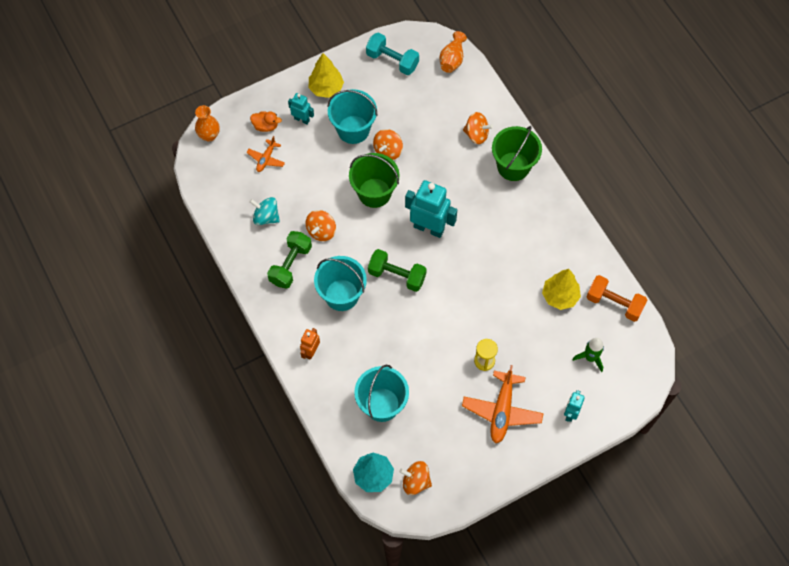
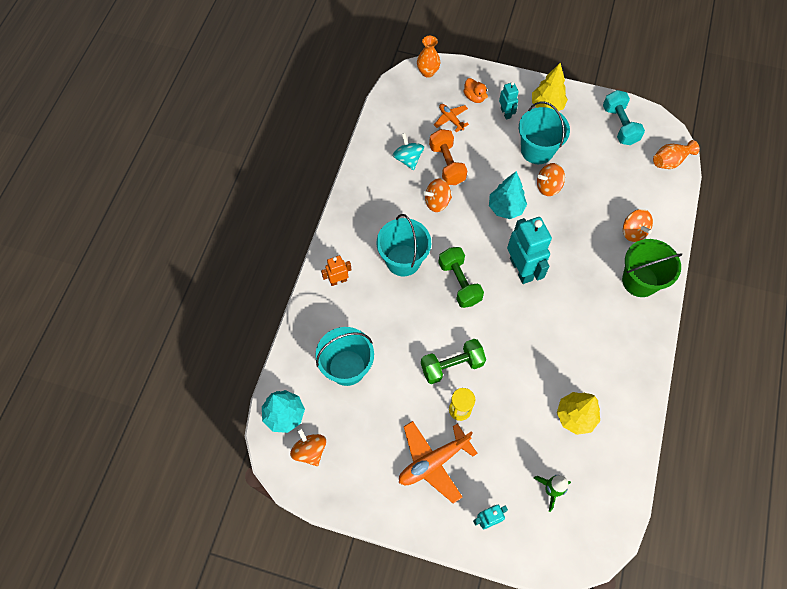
camera: 45 degrees right, 0 degrees up
orange plane [246,136,285,172] -> orange plane turned 75 degrees clockwise [434,104,469,132]
green dumbbell [267,231,312,289] -> green dumbbell moved to [421,339,486,384]
green bucket [349,153,400,208] -> turquoise tree [489,171,527,219]
orange dumbbell [586,275,647,322] -> orange dumbbell moved to [429,129,467,185]

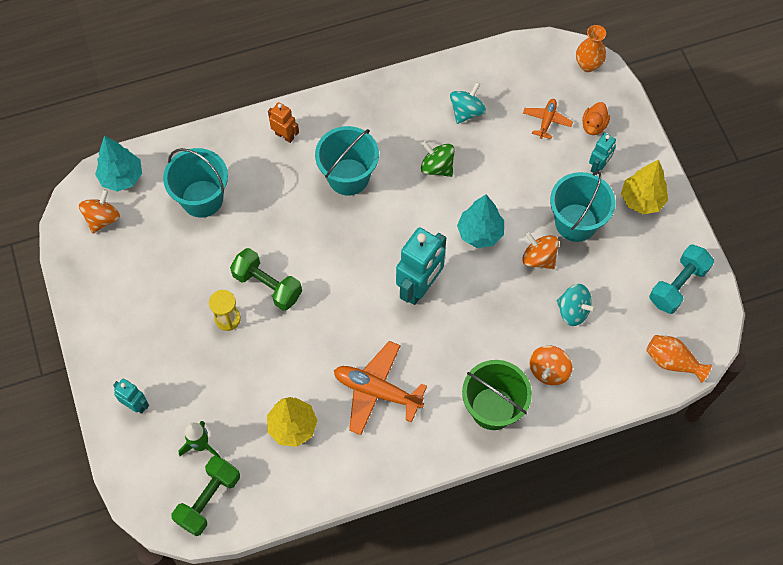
camera: 55 degrees right, 0 degrees up
orange plane [399,421,478,503] -> orange plane moved to [334,341,427,435]
orange spinning top [423,178,452,212] -> green spinning top [421,141,455,177]
orange dumbbell [429,129,467,185] -> none
green dumbbell [438,247,484,308] -> green dumbbell moved to [172,456,240,536]
none -> turquoise spinning top [557,284,596,326]

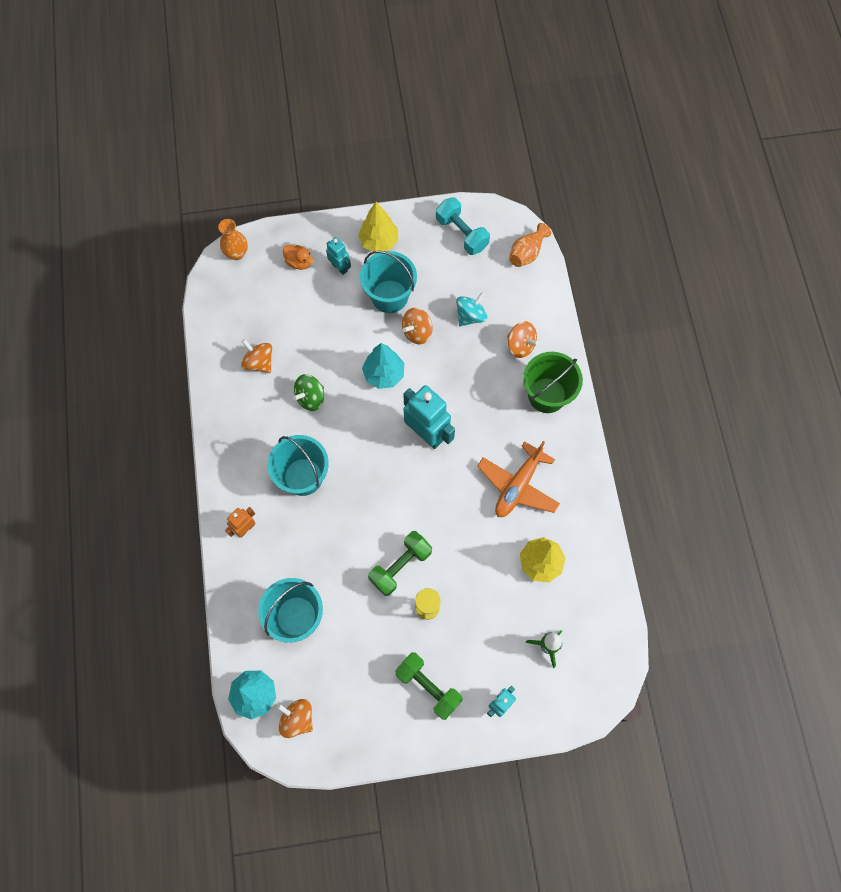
camera: 80 degrees left, 5 degrees up
green dumbbell [172,456,240,536] -> green dumbbell moved to [395,652,463,720]
turquoise spinning top [450,82,486,124] -> orange spinning top [241,339,272,373]
orange plane [523,99,573,139] -> none

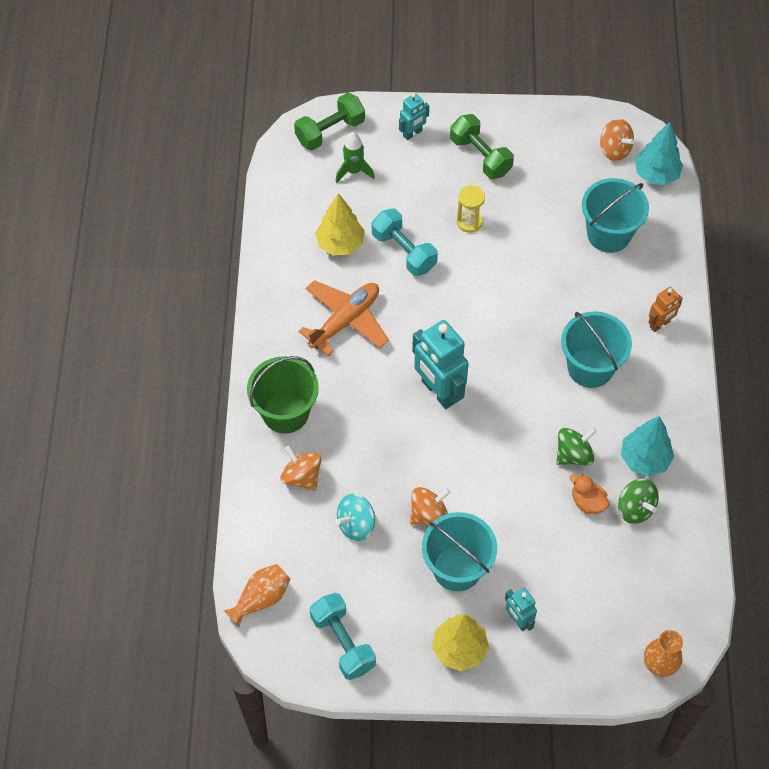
camera: 170 degrees left, 10 degrees down
orange spinning top [241,339,272,373] -> green spinning top [618,479,659,524]
orange duck [283,245,314,270] -> orange duck moved to [569,474,609,514]
turquoise tree [362,343,404,389] -> turquoise tree moved to [621,416,674,477]
green dumbbell [368,531,432,596] -> green dumbbell moved to [294,93,365,150]
none -> turquoise dumbbell [372,208,438,276]

